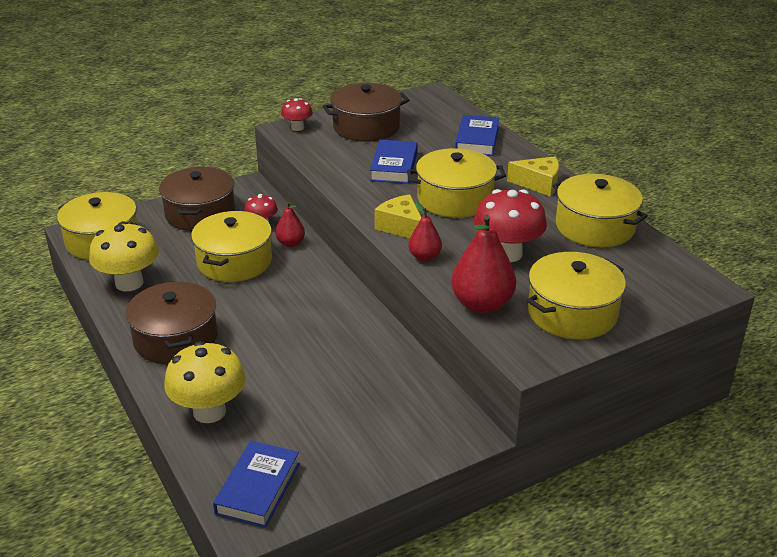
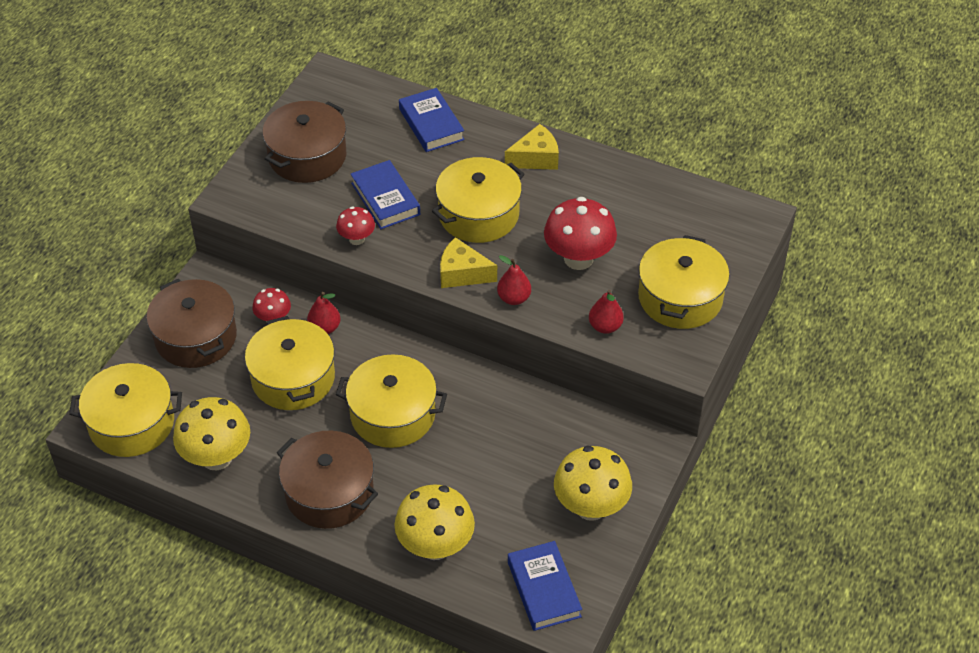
camera: 35 degrees left, 15 degrees up
red mushroom [281,98,313,131] -> red mushroom moved to [336,206,375,245]
red pear [451,215,516,313] -> red pear [589,290,624,334], size x0.56
yellow pot [552,174,648,247] -> yellow pot moved to [336,354,447,448]
none -> yellow mushroom [554,446,632,521]

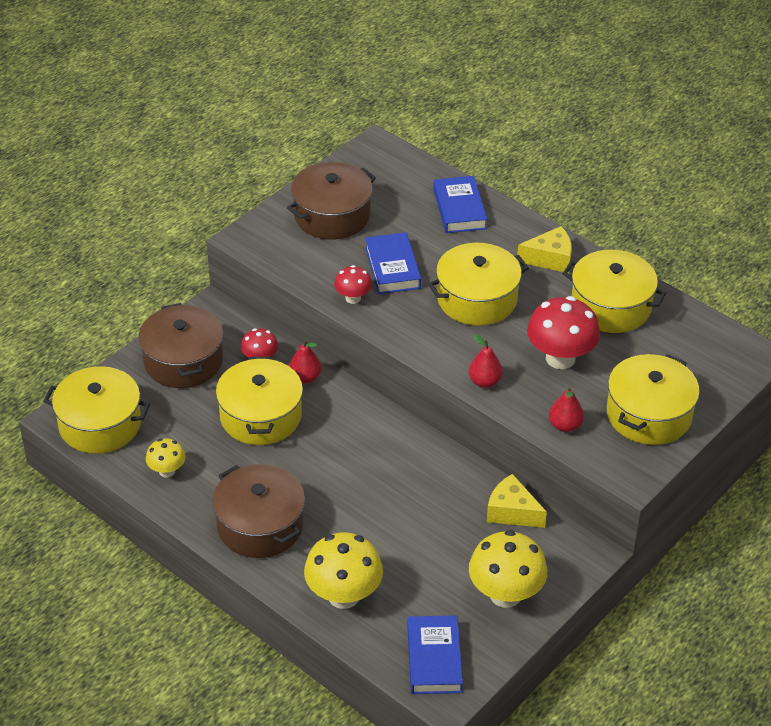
camera: 15 degrees right, 5 degrees down
yellow mushroom [173,397,250,471] -> yellow mushroom [146,438,186,477], size x0.54
yellow pot [336,354,447,448] -> yellow pot moved to [562,250,666,333]
yellow cheese [440,237,497,288] -> yellow cheese moved to [487,474,547,528]

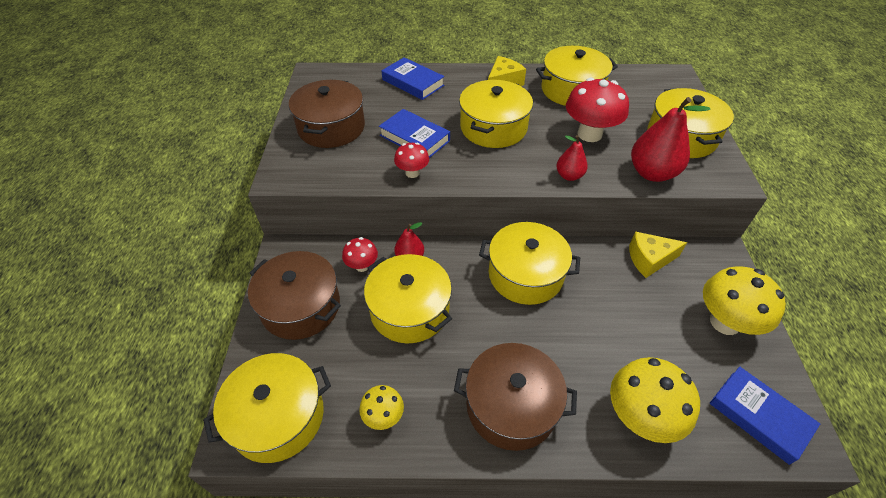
camera: 40 degrees left, 5 degrees up
red pear [549,386,584,432] -> red pear [631,97,710,182], size x1.79
none -> yellow pot [479,222,580,305]

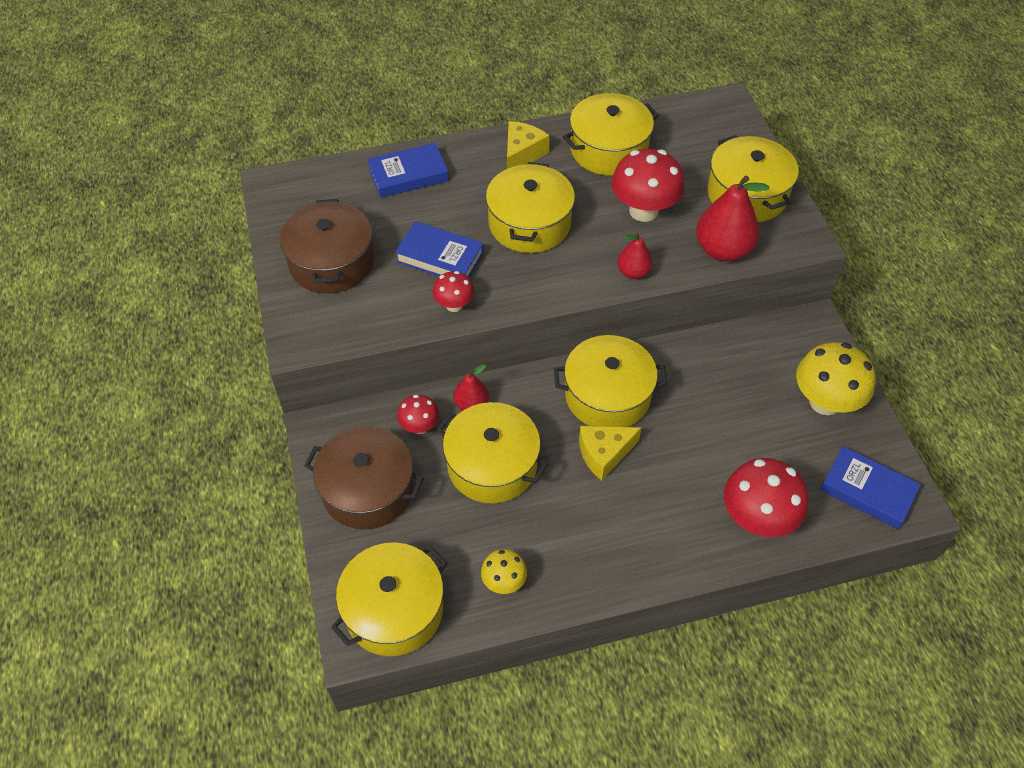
camera: 15 degrees left, 5 degrees up
blue book [382,57,444,100] -> blue book turned 45 degrees counterclockwise [367,143,449,198]
brown pot [454,343,577,451] -> none
yellow mushroom [610,357,700,443] -> red mushroom [724,458,808,537]
yellow cheese [629,231,687,278] -> yellow cheese moved to [579,426,642,481]

